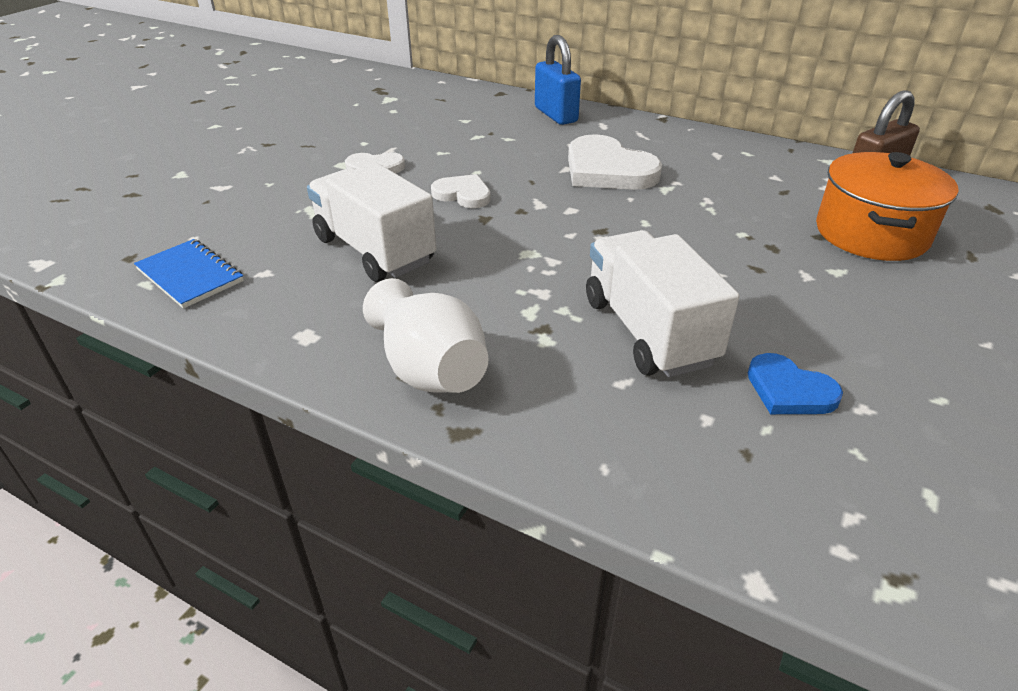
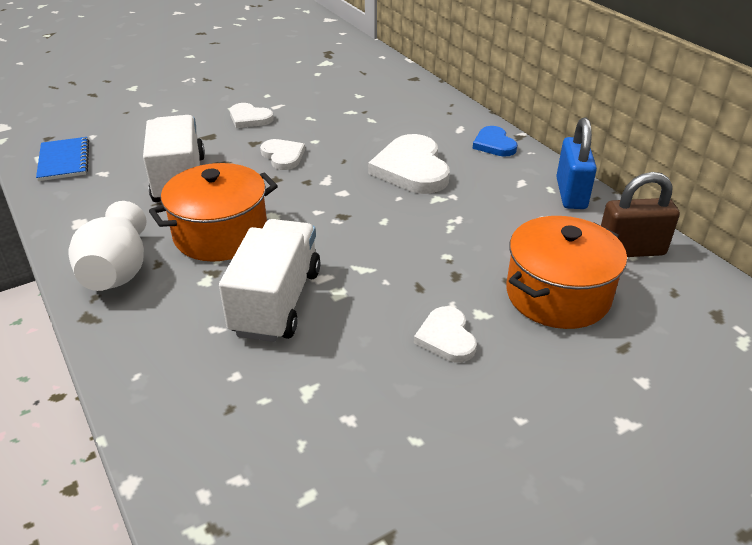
camera: 30 degrees right, 0 degrees up
blue padlock [535,35,581,125] -> blue padlock moved to [556,118,597,209]
blue heart [748,353,843,414] -> blue heart moved to [472,126,517,157]
none -> orange pot [149,163,278,261]
none -> white heart [414,306,477,363]

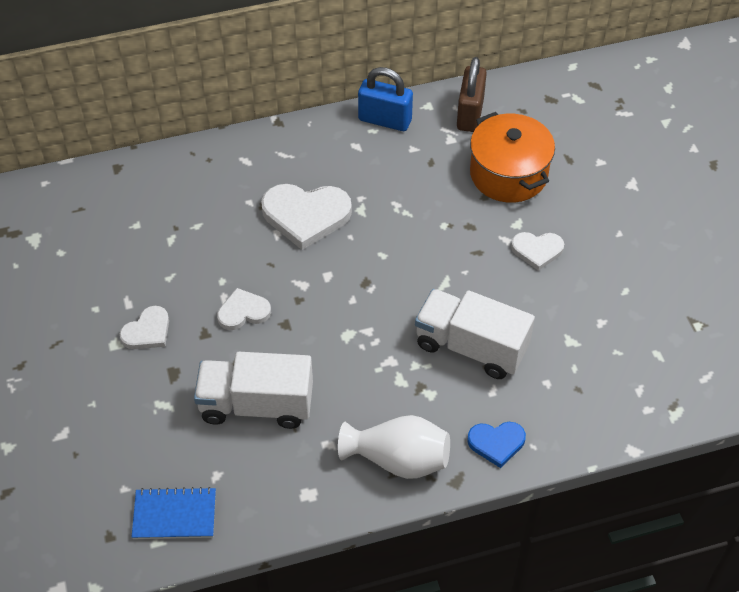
camera: 75 degrees left, 15 degrees up
orange pot [149,163,278,261] -> none
blue heart [472,126,517,157] -> blue heart moved to [467,422,526,468]

